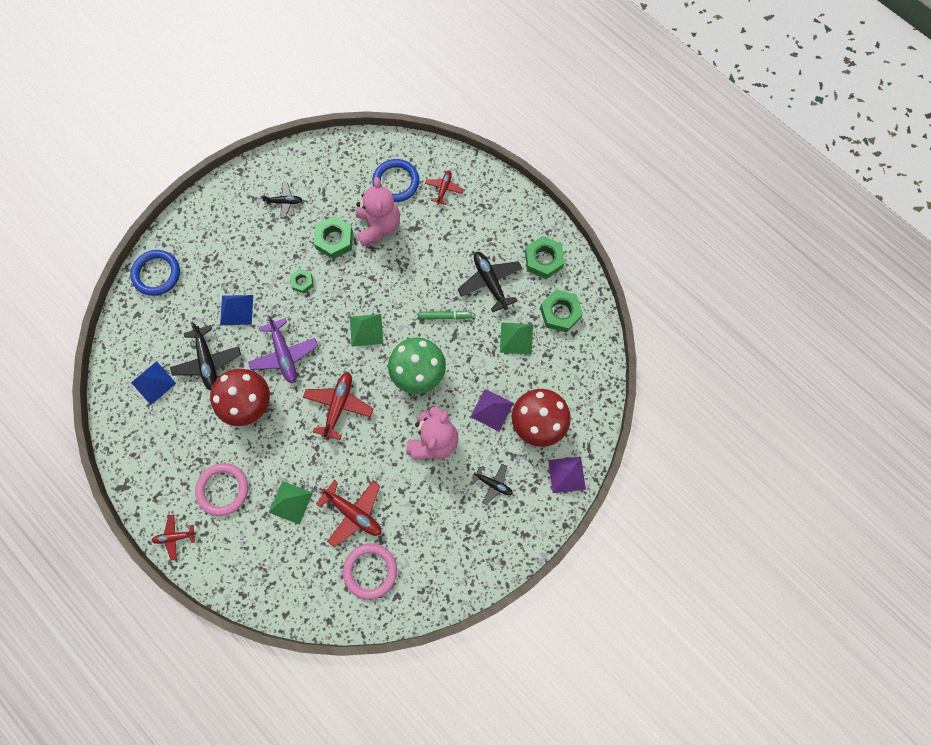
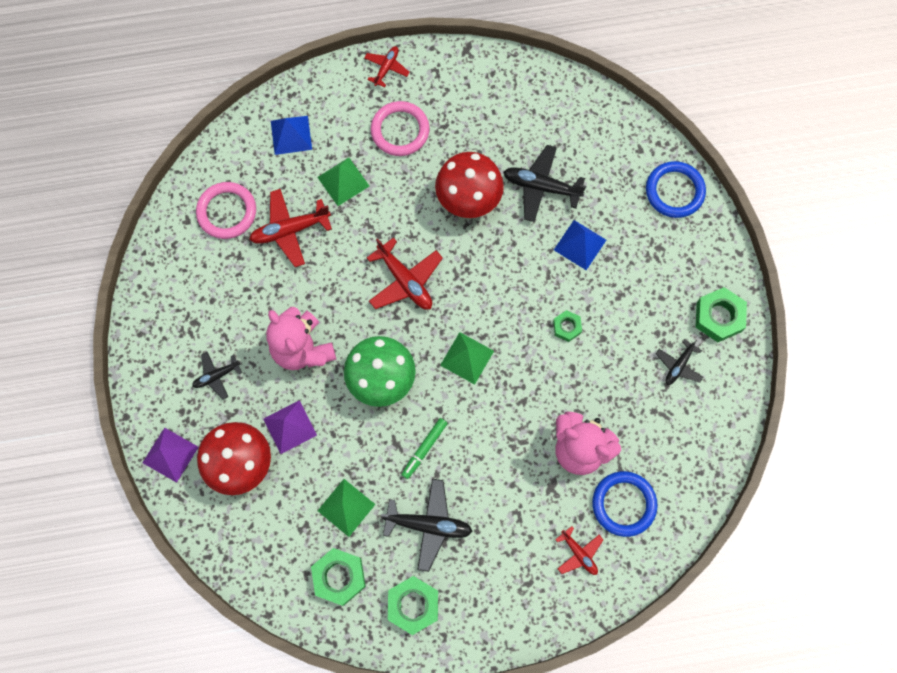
camera: 125 degrees right, 0 degrees up
blue pyramid [131,361,176,405] -> blue pyramid moved to [271,116,312,155]
purple plane [248,315,318,383] -> none
green nut [314,216,353,259] -> green nut moved to [696,287,747,342]

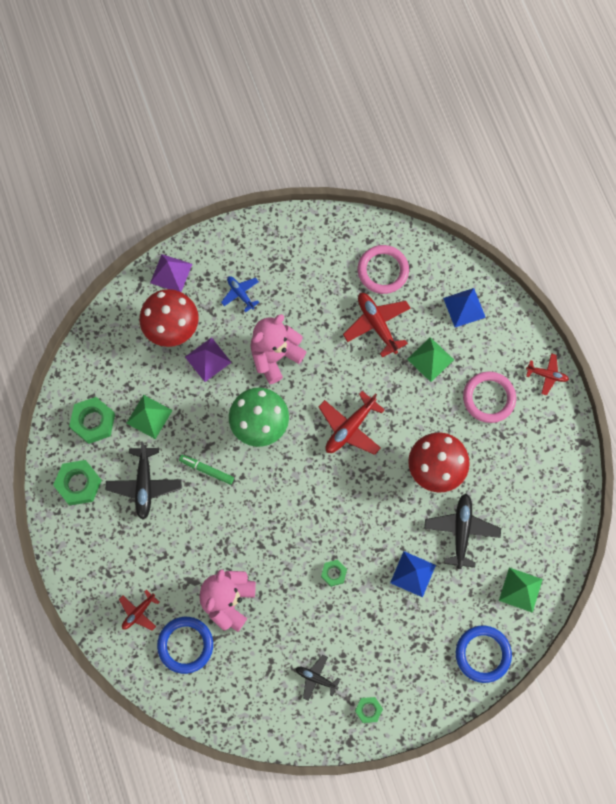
camera: 80 degrees right, 0 degrees up
black plane [192,352,242,400] -> blue plane [221,276,259,312]
green pyramid [440,332,494,385] -> green pyramid moved to [499,567,543,613]
green nut [696,287,747,342] -> green nut [355,697,383,723], size x0.57

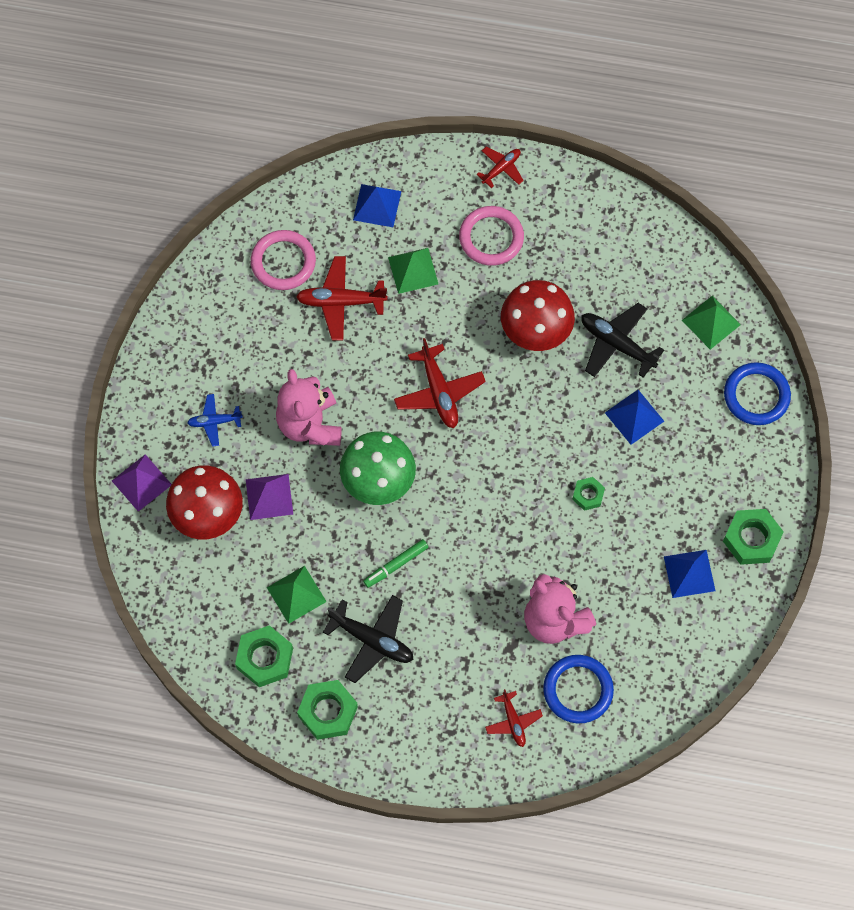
camera: 60 degrees left, 5 degrees down
black plane [296,655,340,701] -> blue pyramid [664,550,716,598]
green nut [355,697,383,723] -> green nut [723,509,784,565], size x1.74

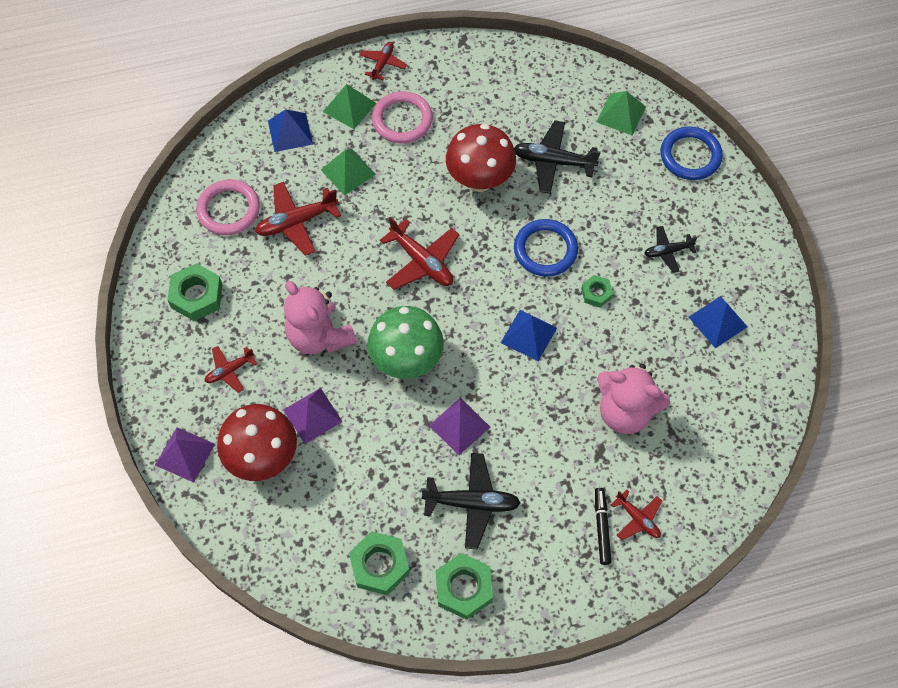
camera: 25 degrees left, 5 degrees down
blue plane [187,394,243,447] -> red plane [204,346,257,393]
green pyramid [267,566,327,624] -> green pyramid moved to [323,84,376,129]
green marker [363,539,428,588] -> purple pyramid [429,398,490,455]
blue ring [543,655,614,723] -> blue ring moved to [514,219,578,277]
blue pyramid [605,390,664,445] -> blue pyramid moved to [501,310,557,361]
green nut [723,509,784,565] -> green nut moved to [167,263,223,321]
none -> black marker [595,488,612,565]
none -> black plane [644,226,698,273]

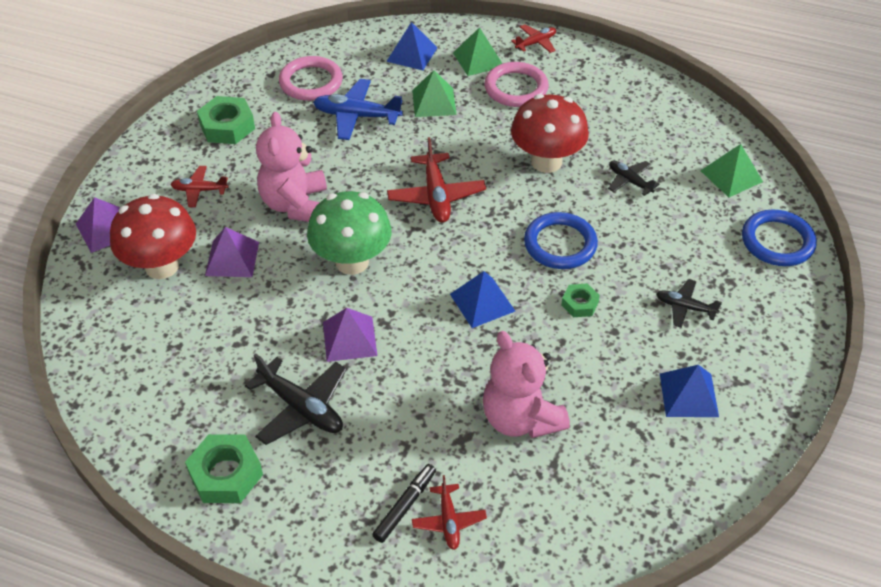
camera: 35 degrees right, 15 degrees down
red plane [255,182,341,256] -> blue plane [313,79,403,140]
green nut [349,531,410,595] -> none
black plane [514,121,601,194] -> black plane [608,161,660,196], size x0.60

